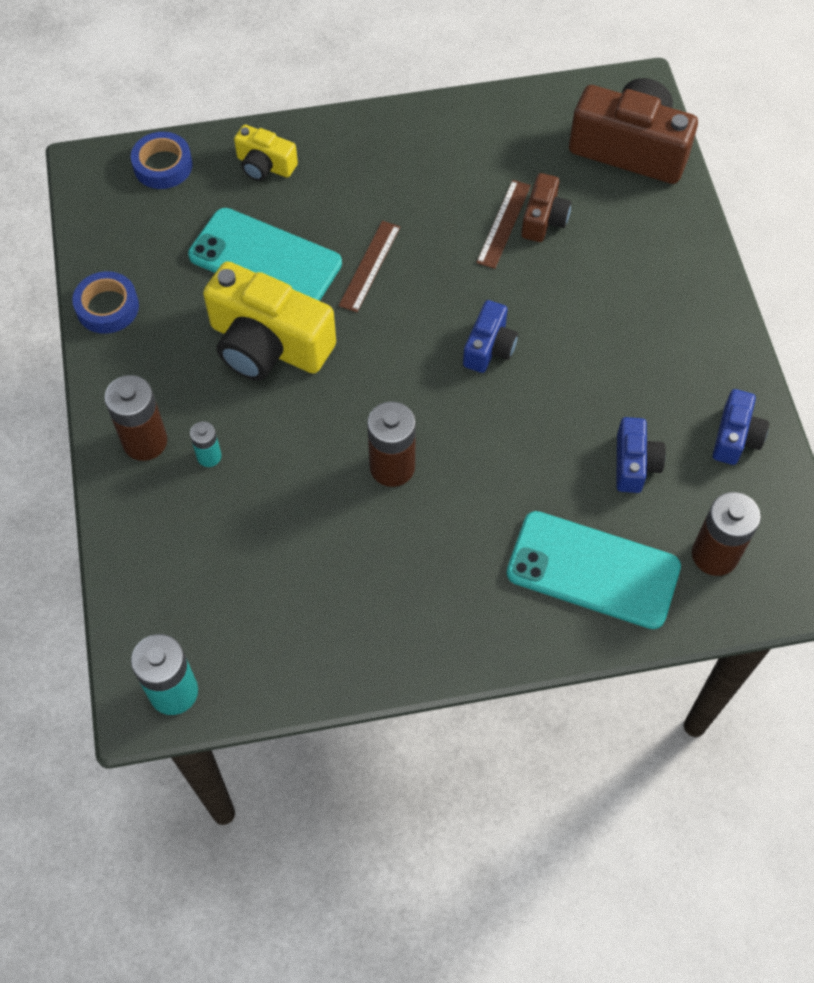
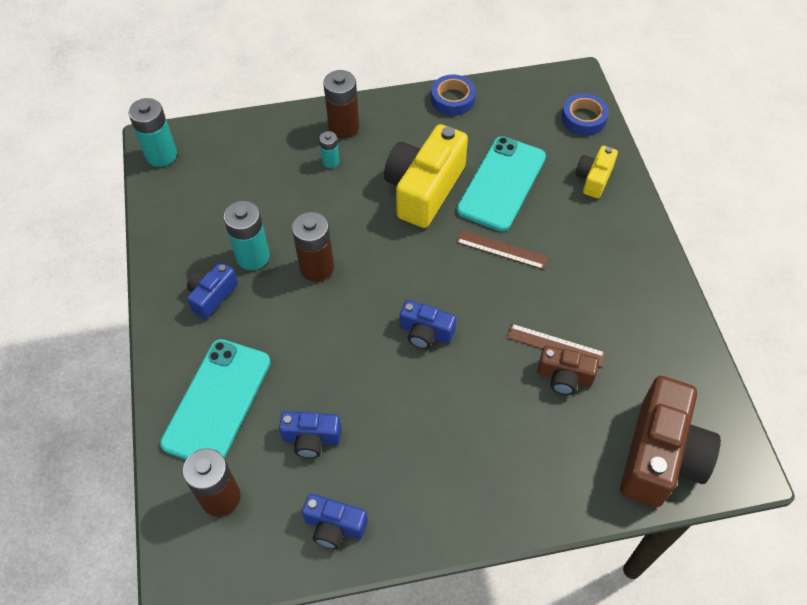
camera: 90 degrees right, 5 degrees down
none -> blue camera [187,262,238,319]
none -> turquoise battery [223,201,270,270]

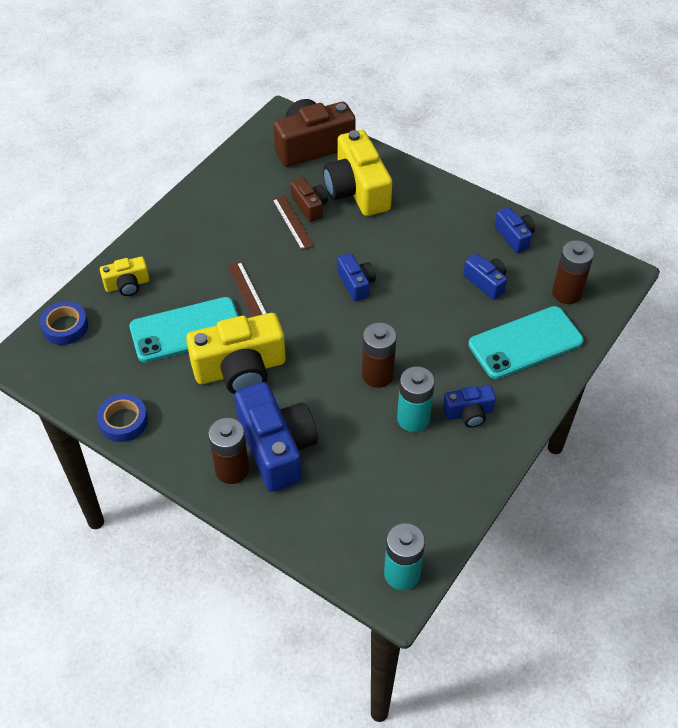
camera: 135 degrees left, 5 degrees down
turquoise battery [319,131,340,168] -> blue camera [234,382,318,492]
none -> yellow camera [323,130,392,216]

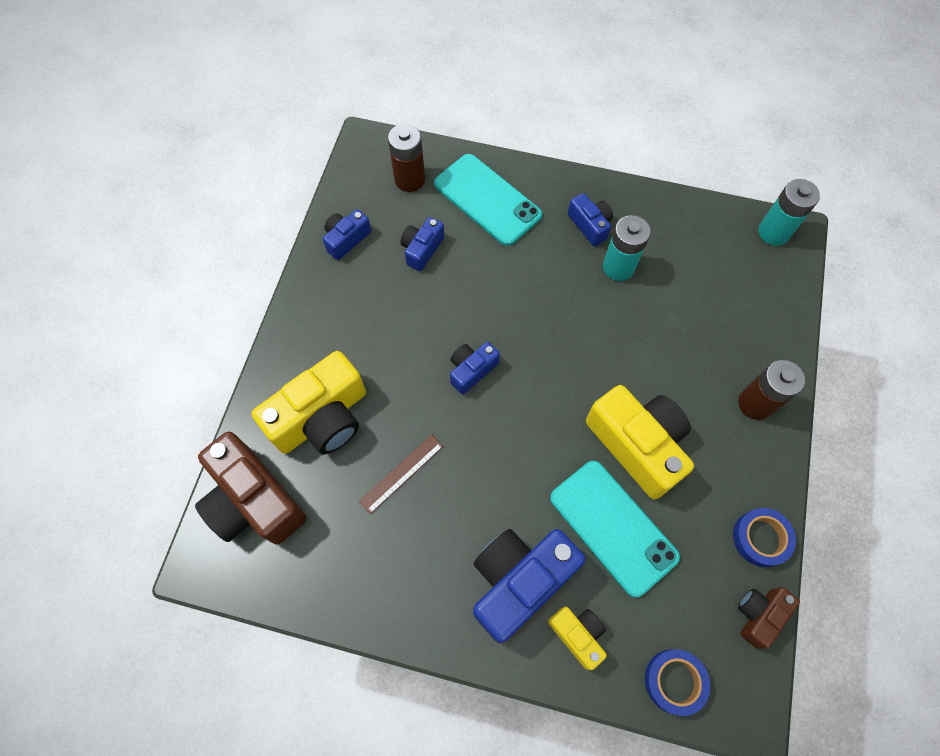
camera: 110 degrees left, 15 degrees up
brown ruler [228,261,267,317] -> none
blue camera [234,382,318,492] -> blue camera moved to [473,529,586,643]
brown camera [291,178,328,222] -> brown camera moved to [738,587,800,649]
brown battery [362,323,397,388] -> none

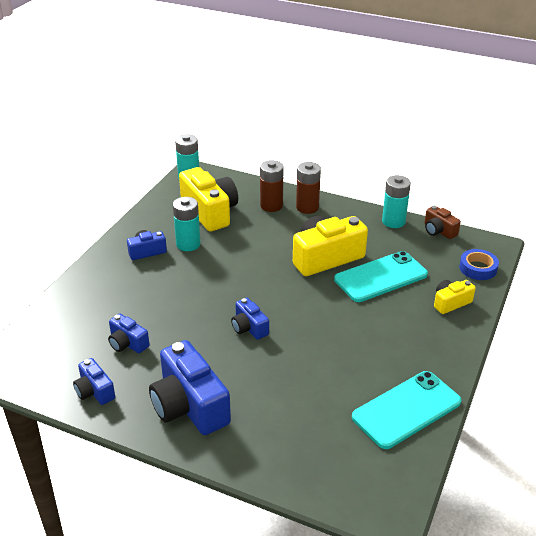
camera: 80 degrees left, 30 degrees down
brown camera [195,432,306,545] -> none
yellow camera [252,351,366,454] -> yellow camera moved to [179,167,238,231]
brown ruler [359,434,443,514] -> none
brown battery [388,124,425,192] -> brown battery moved to [260,160,284,212]
turquoise phone [434,154,542,246] -> turquoise phone moved to [352,371,461,449]
blue camera [473,529,586,643] -> blue camera moved to [149,340,231,435]
blue tape [733,508,796,567] -> turquoise battery [382,175,411,228]

